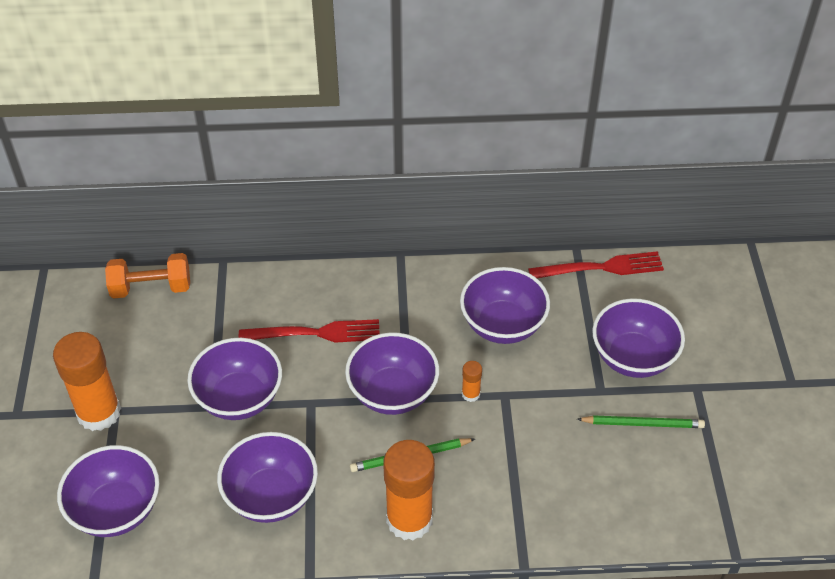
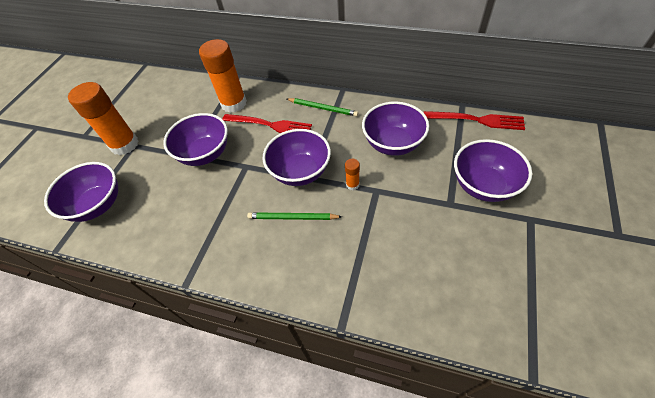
camera: 25 degrees right, 5 degrees up
orange dumbbell [105,253,190,299] -> none
purple bowl [217,432,318,523] -> none
orange glue stick [383,440,435,540] -> orange glue stick moved to [199,39,247,113]
green pencil [577,415,705,428] -> green pencil moved to [287,98,358,117]

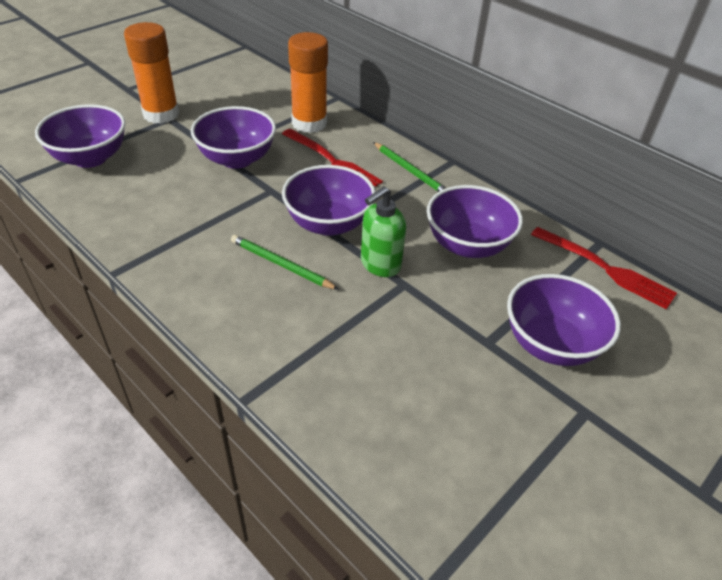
camera: 20 degrees right, 10 degrees down
orange glue stick [345,159,360,190] -> green soap dispenser [361,186,406,277]

